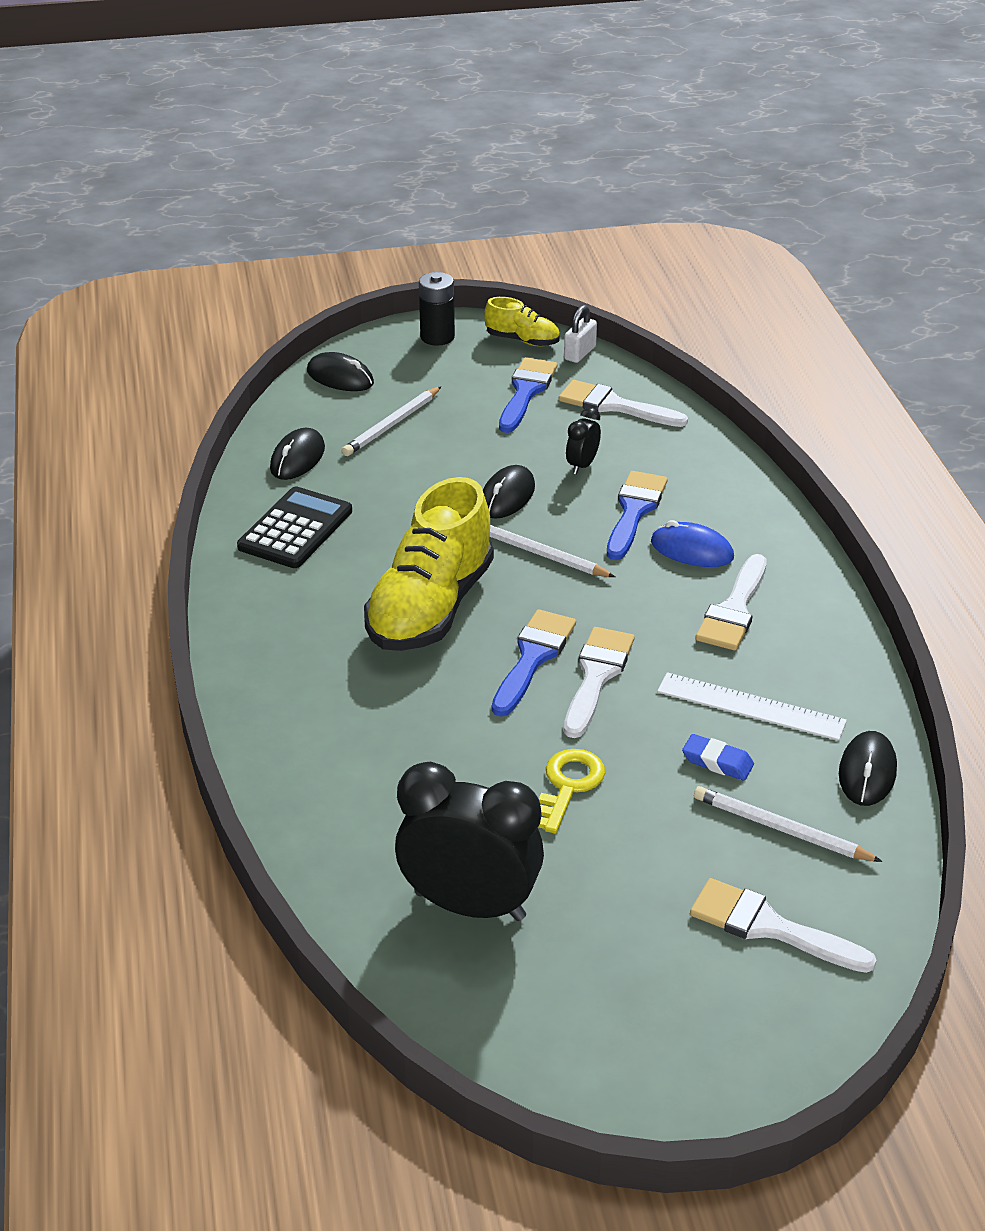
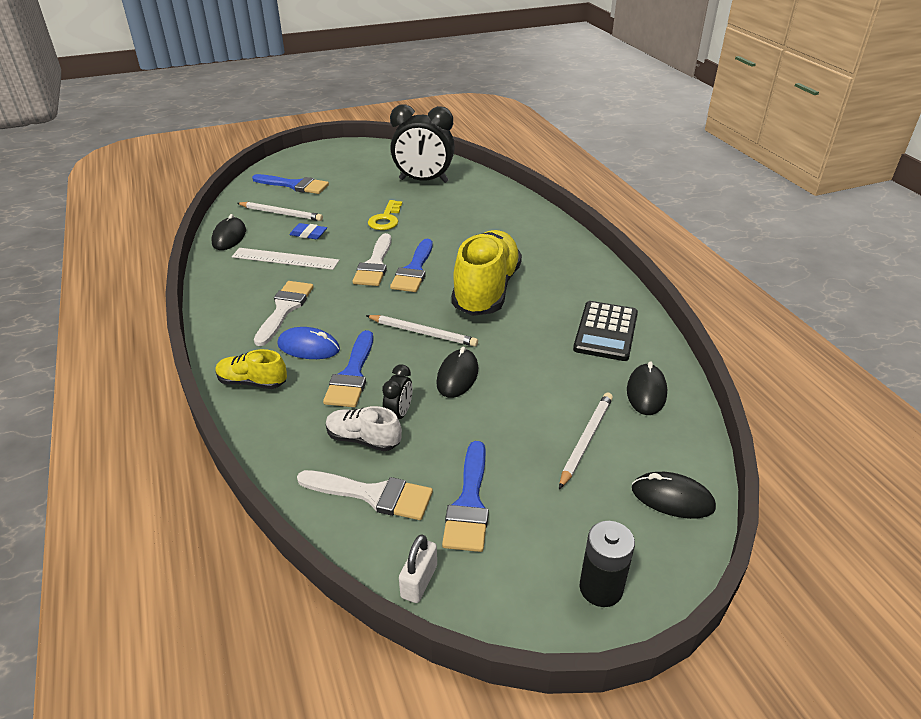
camera: 170 degrees right, 0 degrees up
yellow shoe [484,297,560,346] -> yellow shoe moved to [215,349,287,389]
white brush [690,878,876,973] -> blue brush [252,174,329,194]
none -> white shoe [326,406,402,451]

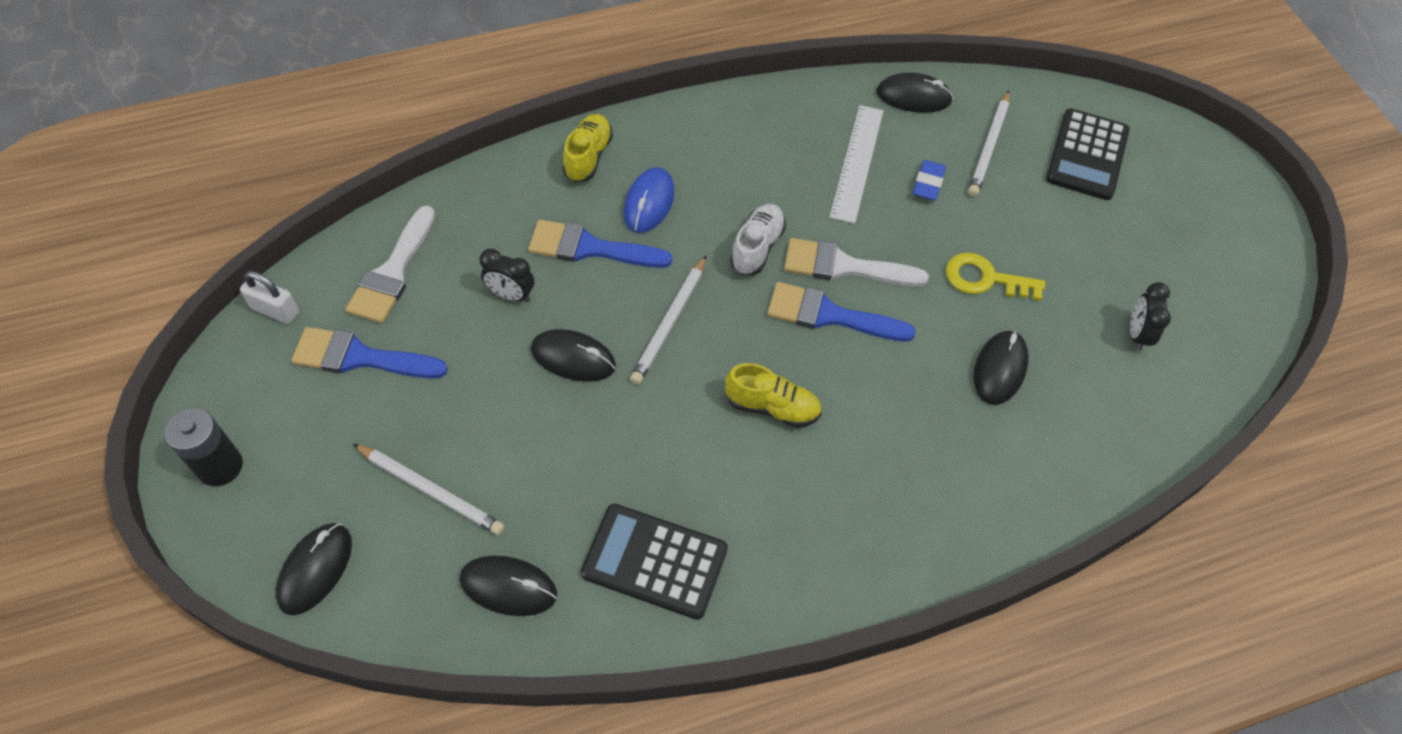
camera: 90 degrees right, 20 degrees up
blue brush [252,174,329,194] -> black calculator [1046,108,1130,200]
white brush [254,281,314,346] -> none
white shoe [326,406,402,451] -> white shoe moved to [730,204,786,275]
black clock [390,105,455,183] -> black clock [1130,282,1171,351], size x0.45
yellow shoe [451,230,522,316] -> yellow shoe [725,363,821,428], size x0.48
none -> black mouse [973,331,1029,405]

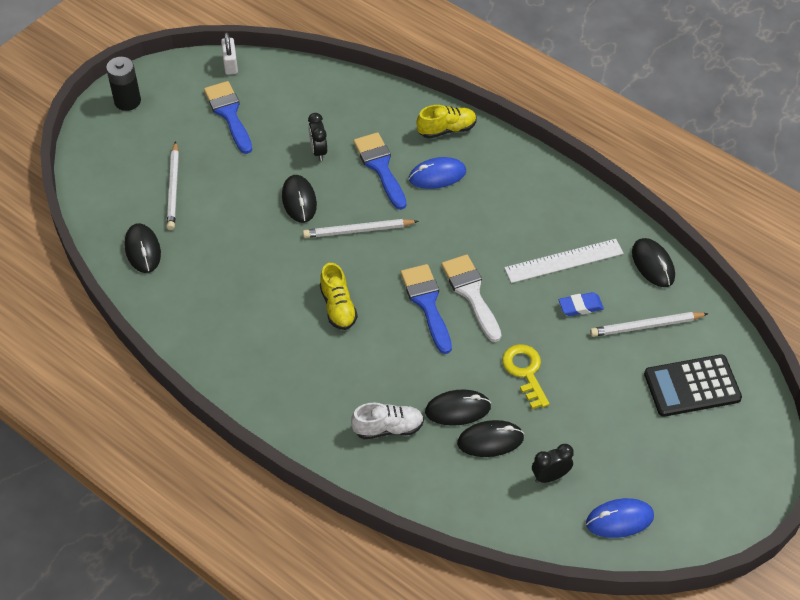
camera: 60 degrees right, 5 degrees down
black mouse [276,523,352,615] -> black mouse moved to [457,420,524,457]
white brush [346,205,435,323] -> none
black calculator [581,504,728,620] -> none
white shoe [730,204,786,275] -> white shoe moved to [351,402,424,439]
none -> blue mouse [586,498,654,538]

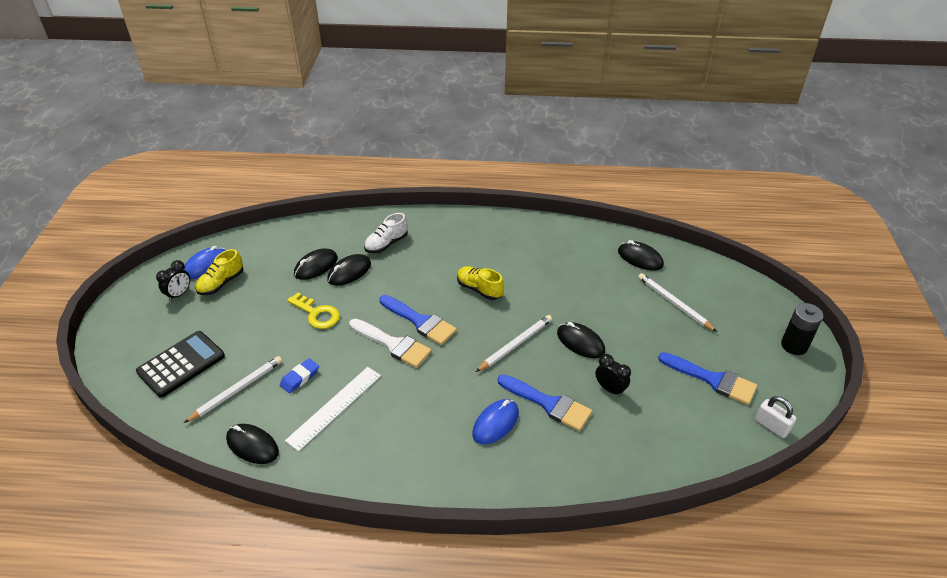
camera: 145 degrees right, 10 degrees down
yellow shoe [417,105,477,139] -> yellow shoe moved to [195,249,244,295]
black clock [532,444,574,483] -> black clock moved to [156,260,190,301]

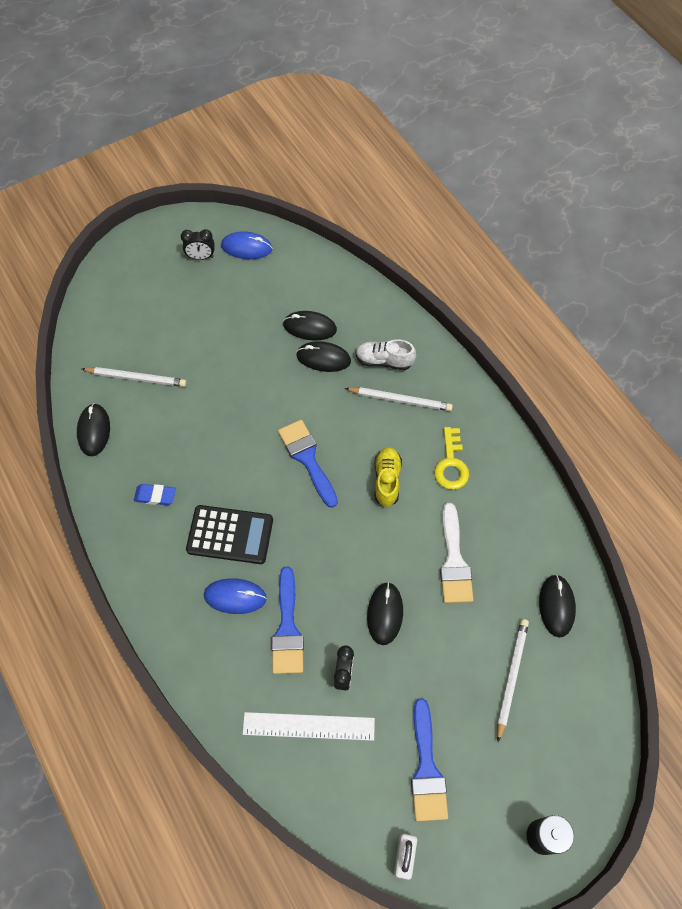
camera: 55 degrees right, 20 degrees up
black calculator [136,331,225,398] -> black calculator moved to [186,505,273,564]
yellow shoe [195,249,244,295] -> none
blue eraser [280,358,319,393] -> blue eraser moved to [134,484,176,505]
white ruler [285,367,381,451] -> white ruler moved to [243,712,375,741]
yellow key [287,293,340,329] -> yellow key moved to [434,427,469,490]
white brush [349,319,431,368] -> white brush moved to [440,503,473,603]
blue brush [380,295,457,345] -> blue brush turned 150 degrees clockwise [278,420,338,508]
white pencil [476,315,552,372] -> white pencil moved to [345,387,453,411]

